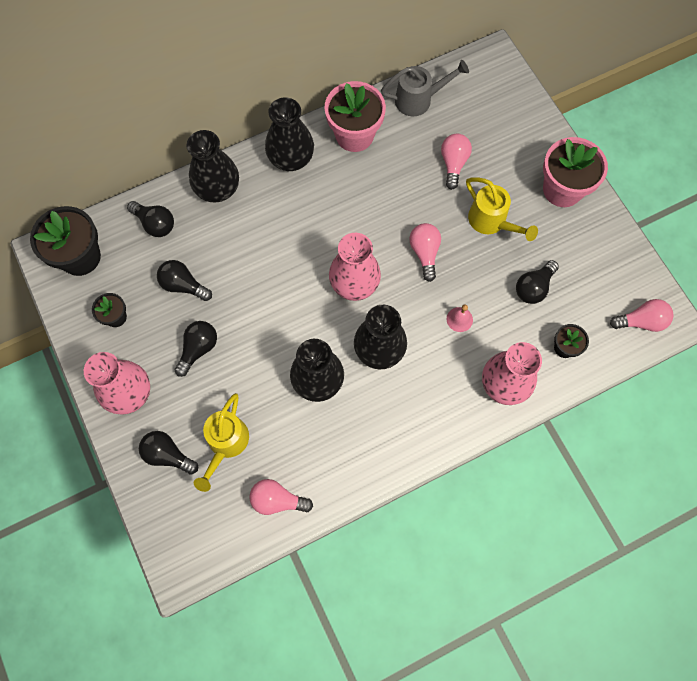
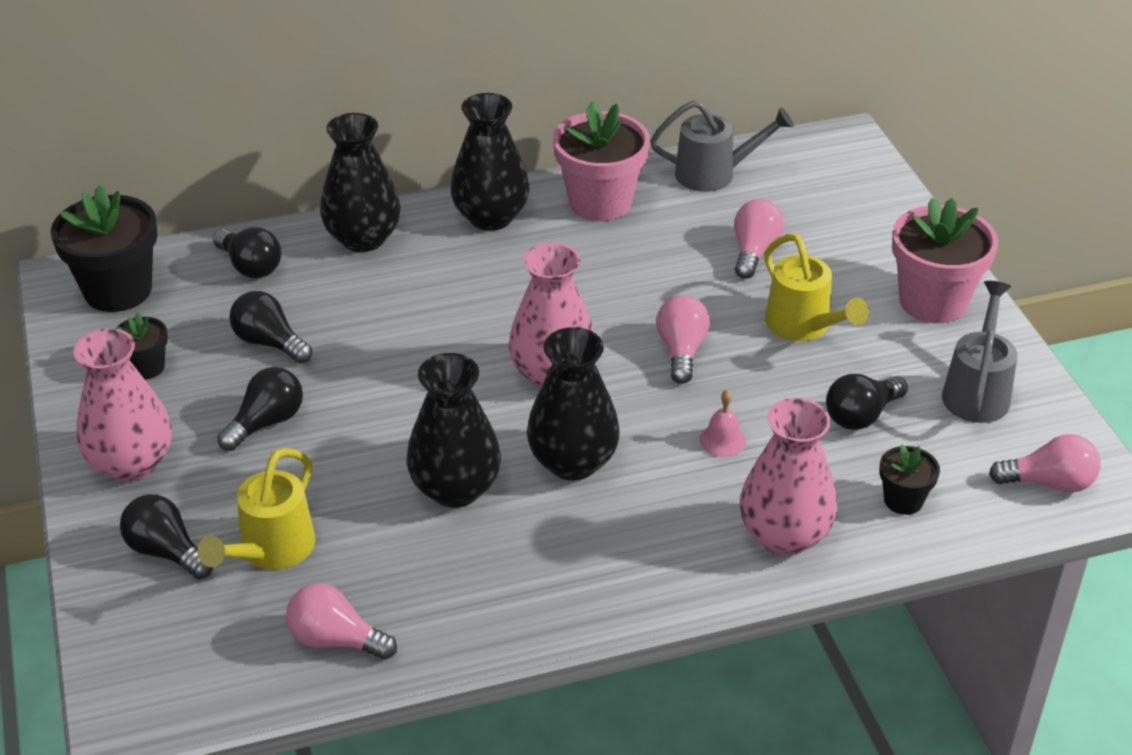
camera: 10 degrees right, 30 degrees down
none -> grey watering can [942,281,1017,423]

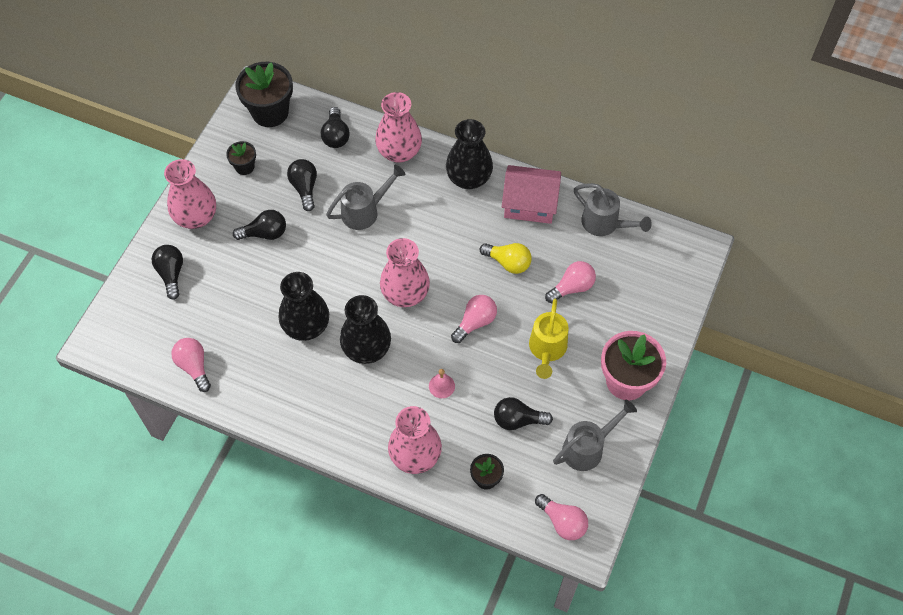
camera: 40 degrees right, 20 degrees up
yellow watering can [197,448,315,570] -> none
black vase [320,113,401,252] -> pink vase [375,92,422,163]
pink flower pot [553,101,650,221] -> pink house [502,165,561,224]
none -> grey watering can [326,165,406,230]
none -> yellow light bulb [479,243,532,274]

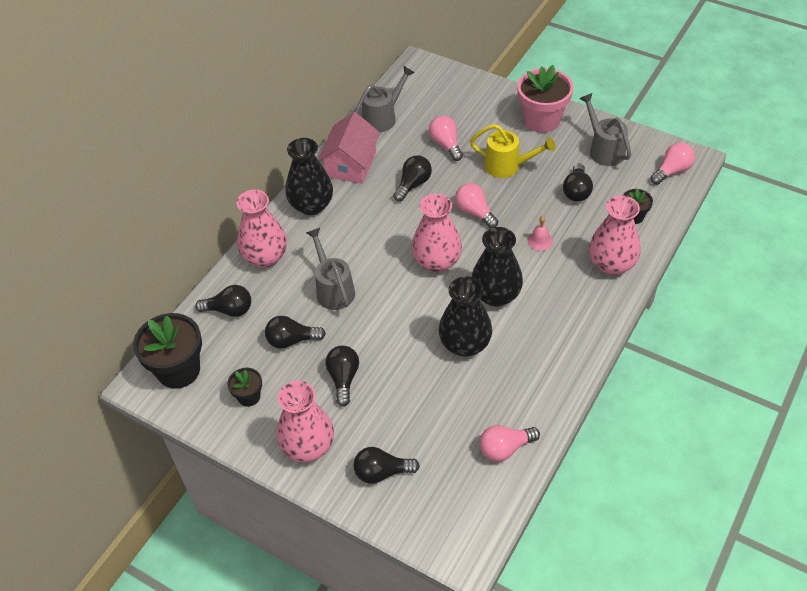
camera: 80 degrees left, 10 degrees down
yellow light bulb [479,243,532,274] -> black light bulb [393,155,432,202]

